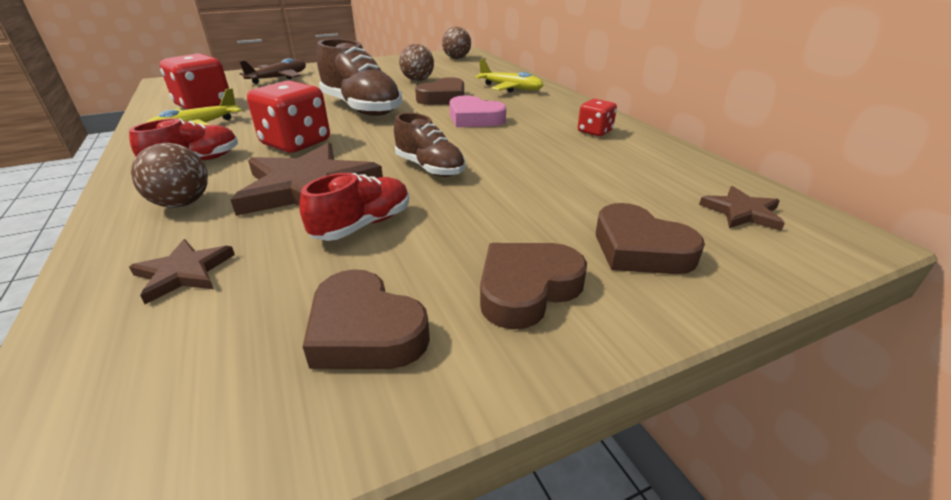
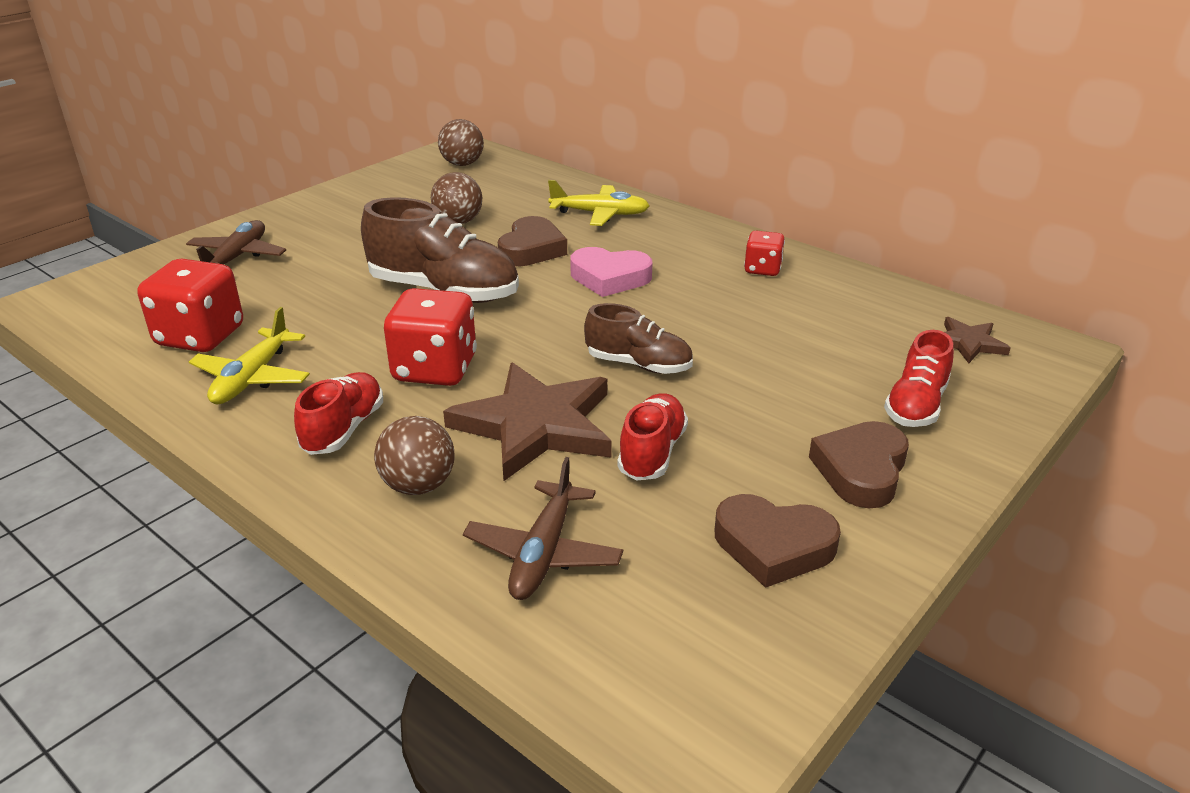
camera: 25 degrees left, 0 degrees up
brown star [129,239,235,304] -> brown plane [463,457,623,600]
brown heart [596,203,705,274] -> red shoe [884,330,954,427]

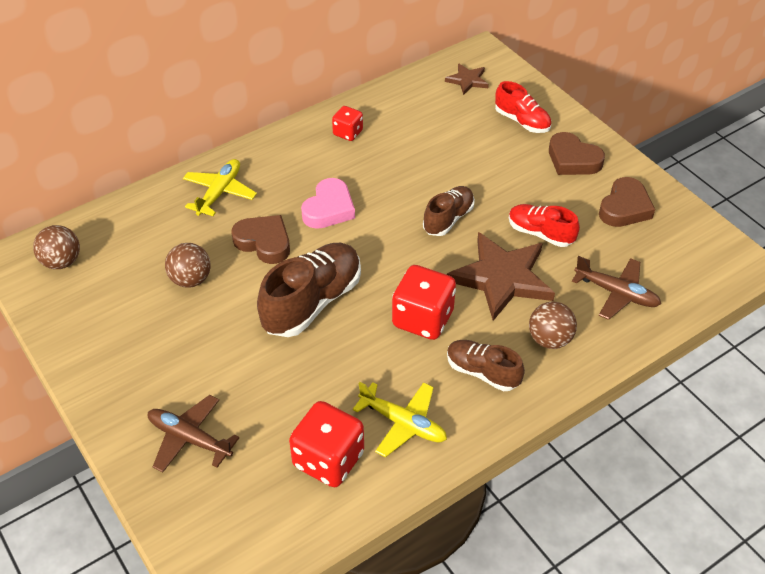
camera: 75 degrees left, 15 degrees up
red shoe [294,372,383,455] -> brown shoe [447,340,525,391]

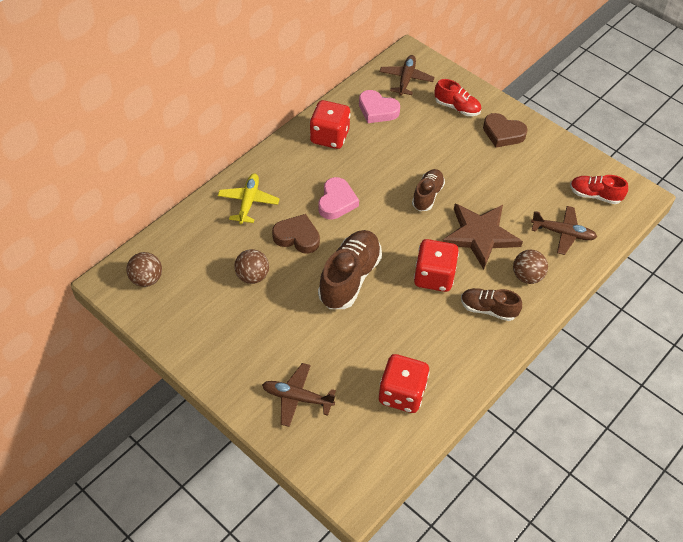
camera: 15 degrees left, 5 degrees up
red dice [332,106,363,141] -> red dice [310,100,351,149], size x1.79
yellow plane [353,382,447,457] -> none
brown star [445,63,489,95] -> brown plane [380,55,434,96]
red shoe [509,204,580,247] -> red shoe moved to [570,175,628,204]
brown heart [599,177,655,227] -> none
none -> pink heart [359,90,400,123]

